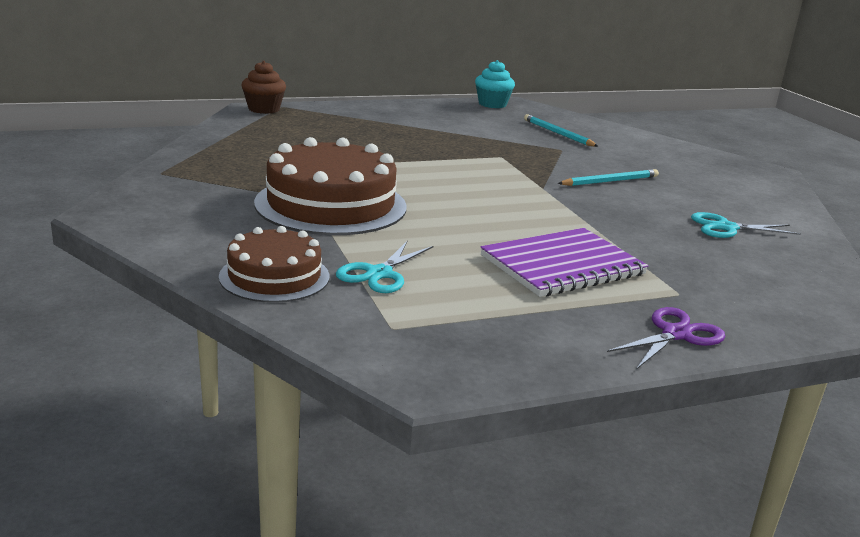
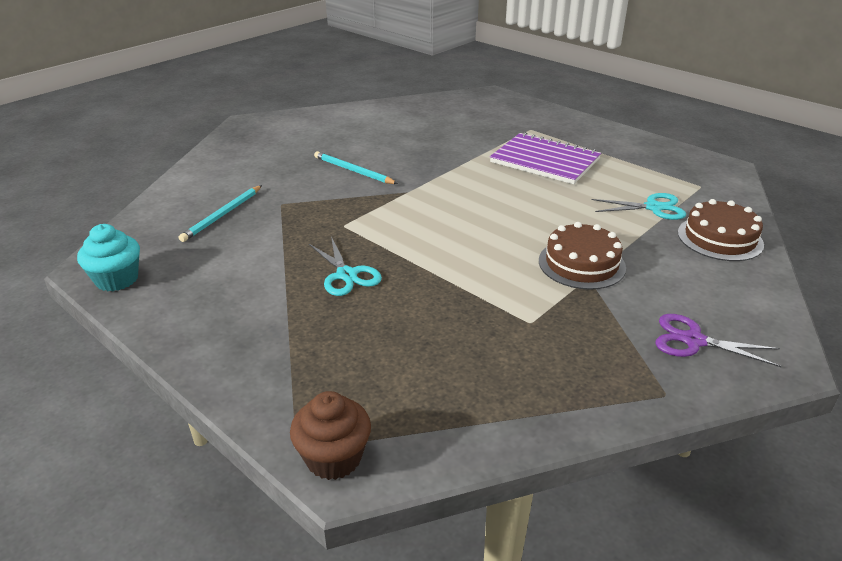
camera: 115 degrees left, 10 degrees up
brown cake [254,137,407,235] -> brown cake [539,222,626,290], size x0.59
purple scissors [607,307,726,370] -> purple scissors moved to [655,314,782,367]
turquoise scissors [691,212,801,238] -> turquoise scissors moved to [309,237,382,296]

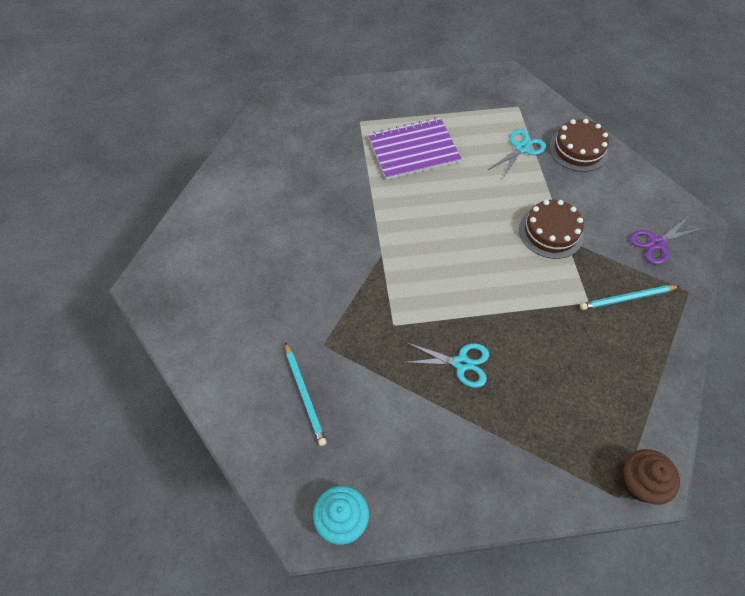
camera: 50 degrees left, 25 degrees up
turquoise pencil [314,151,398,184] -> turquoise pencil moved to [580,285,679,310]

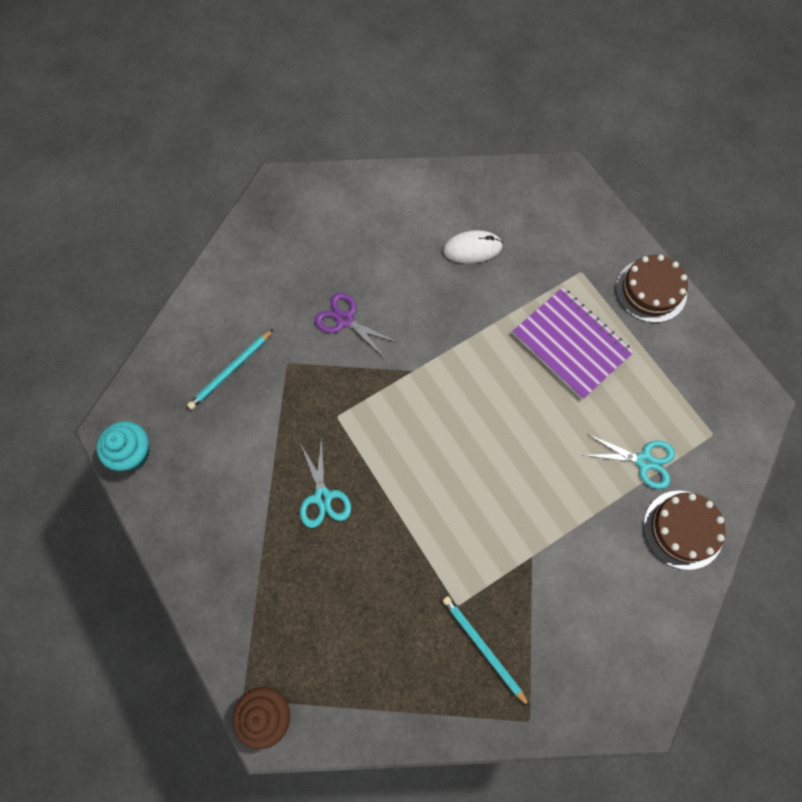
camera: 65 degrees right, 10 degrees up
brown cake [519,200,584,259] -> brown cake moved to [616,255,688,323]
purple scissors [630,217,703,265] -> purple scissors moved to [315,293,398,358]
none -> white mouse [443,230,503,263]

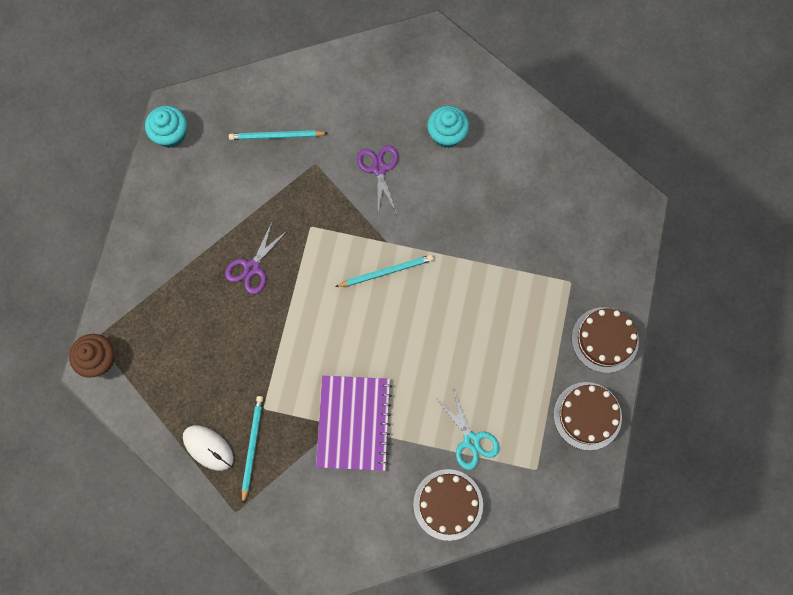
camera: 45 degrees right, 5 degrees up
turquoise scissors [300,436,351,528] -> purple scissors [225,220,289,294]
white mouse [443,230,503,263] -> white mouse moved to [183,425,233,471]
purple notebook [512,287,634,400] -> purple notebook moved to [316,376,392,471]
none -> turquoise pencil [335,255,434,287]
none -> turquoise cupcake [427,106,469,148]
none -> brown cake [553,382,622,450]

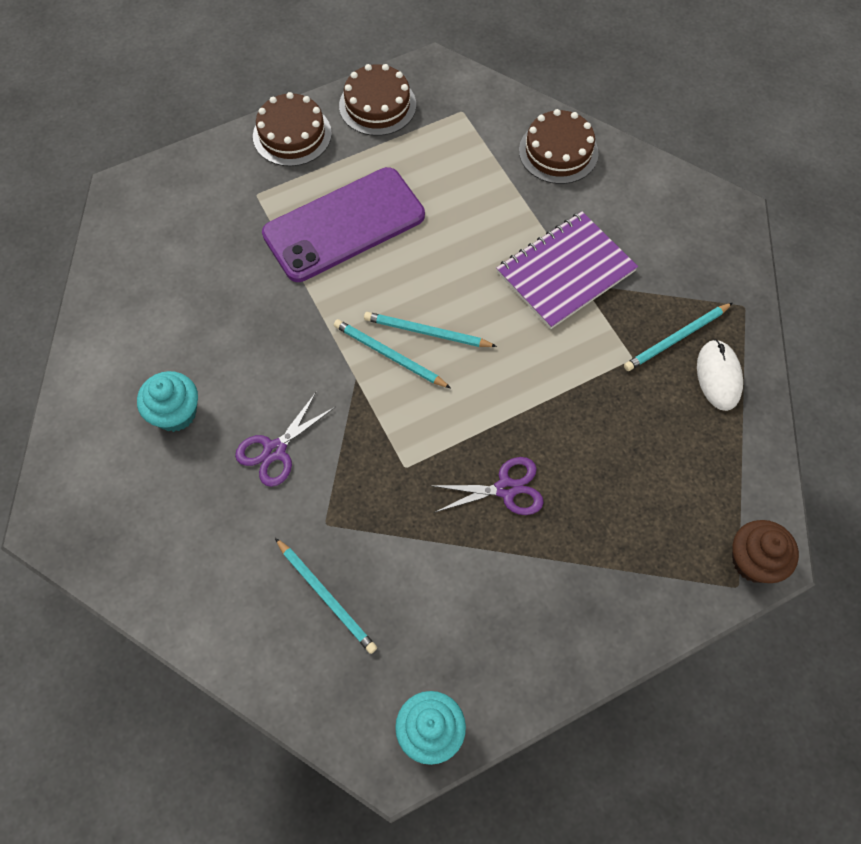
camera: 130 degrees left, 10 degrees down
turquoise scissors [436,388,500,470] -> none
none -> purple phone [262,167,425,282]
none -> turquoise pencil [364,312,497,347]

